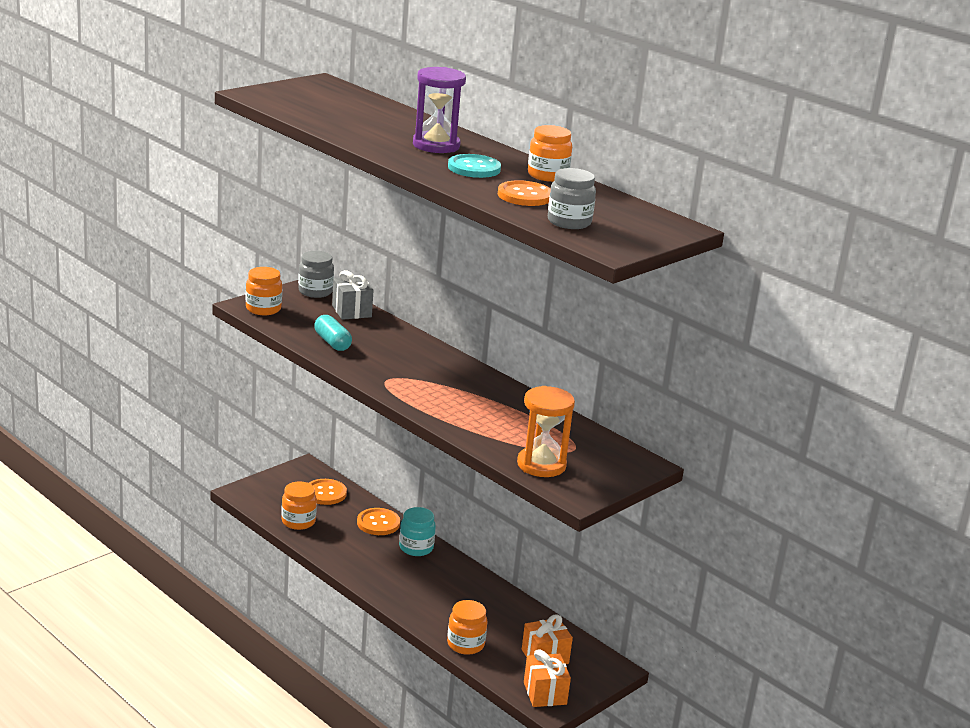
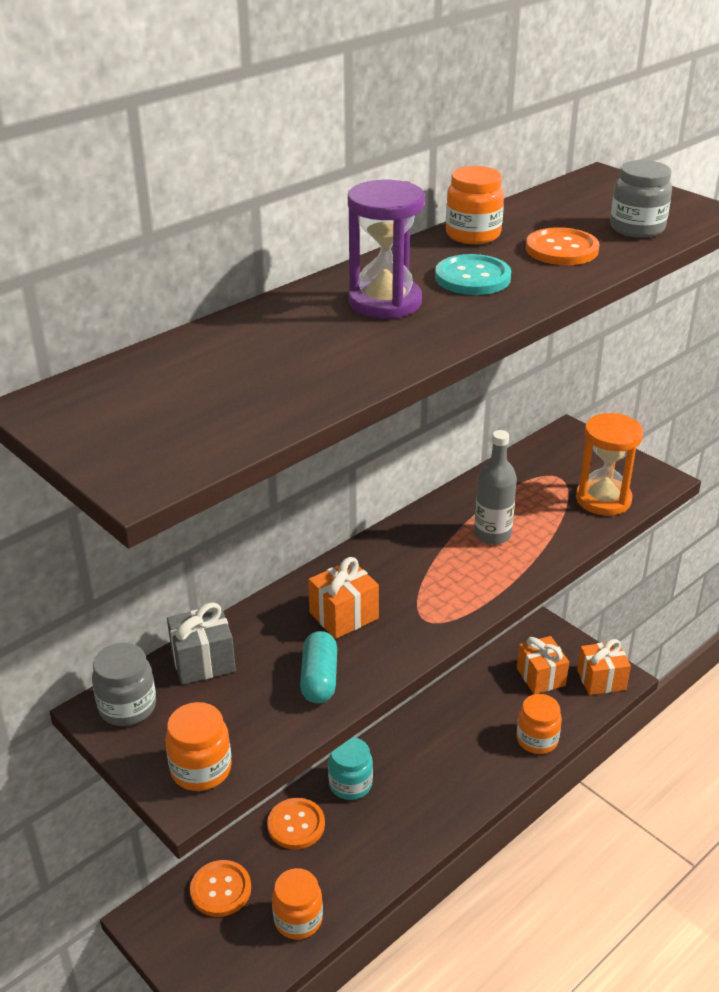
camera: 85 degrees left, 10 degrees up
turquoise capsule [314,315,352,351] -> turquoise capsule turned 60 degrees counterclockwise [300,631,337,703]
none -> orange gift [308,557,379,639]
none -> grey bottle [474,430,517,545]

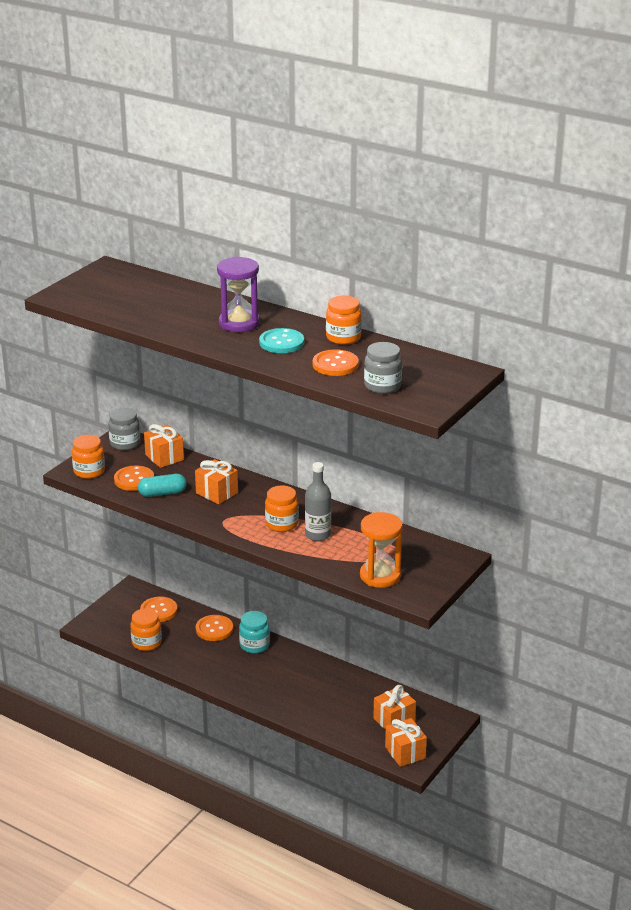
camera: 75 degrees right, 5 degrees down
grey gift [167,602,236,685] -> orange gift [144,424,184,468]
orange jar [516,694,562,754] -> orange jar moved to [265,485,299,532]
none -> orange button [114,465,154,491]

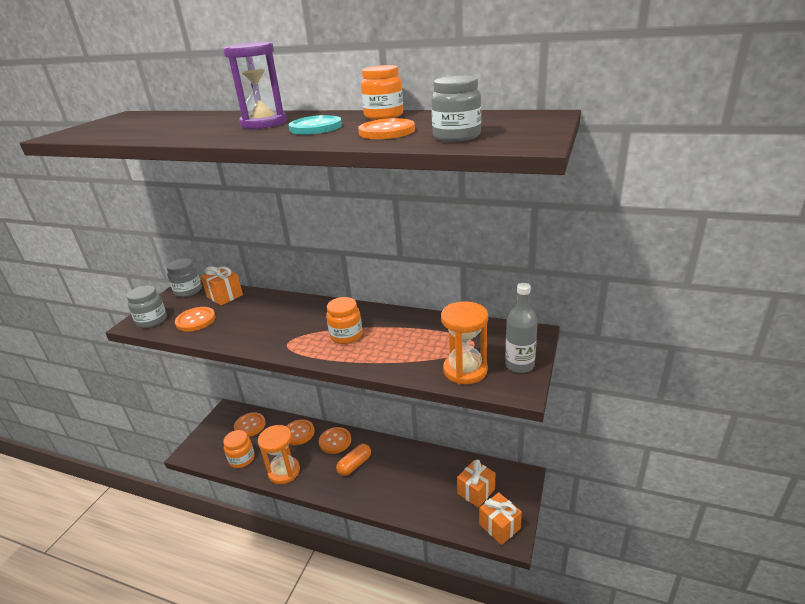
camera: 10 degrees left, 0 degrees up
orange jar [72,435,105,479] -> grey jar [127,286,167,328]
turquoise capsule [138,474,187,497] -> none
orange gift [195,459,238,504] -> none
turquoise jar [239,611,270,654] -> orange button [319,427,351,454]
grey bottle [305,462,331,541] -> grey bottle moved to [505,283,538,373]
none -> orange hourglass [258,425,300,484]
none -> orange capsule [336,444,371,476]

